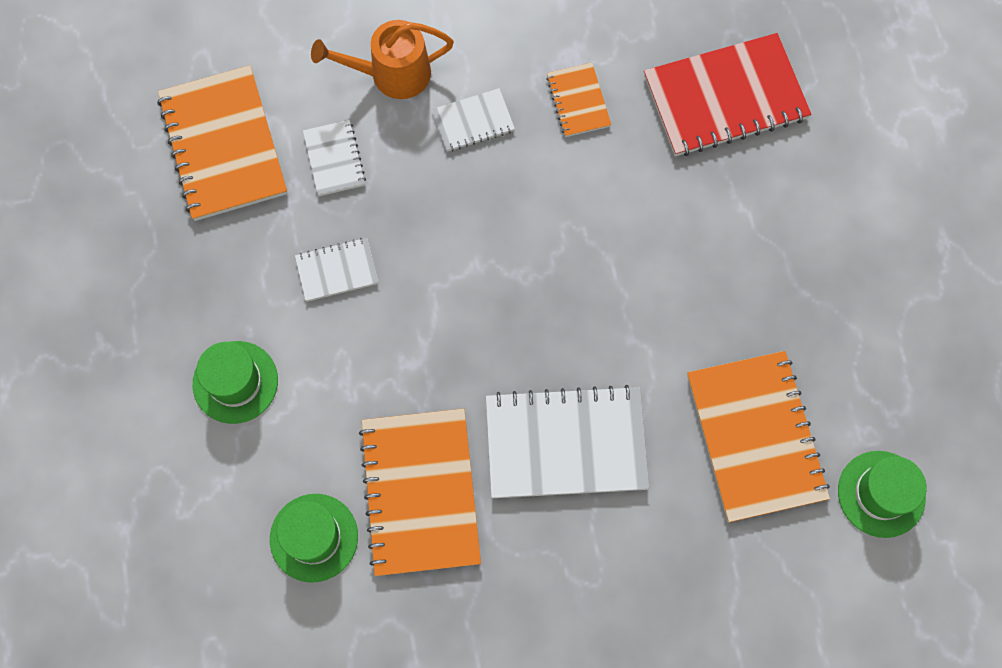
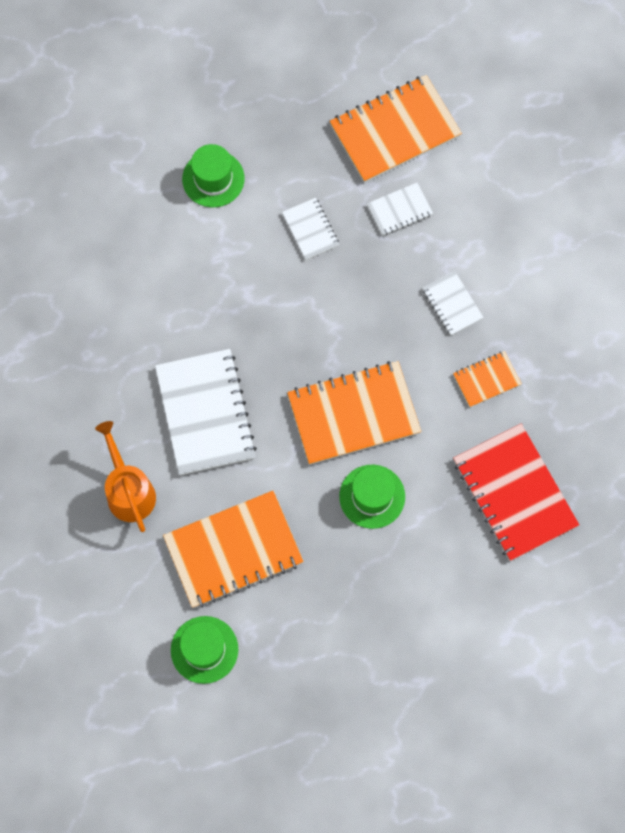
camera: 80 degrees right, 0 degrees up
green hat [270,494,358,582] -> green hat moved to [339,465,405,529]
orange watering can [311,20,454,99] -> orange watering can moved to [95,421,156,532]
orange notebook [359,409,481,576] -> orange notebook moved to [287,361,421,465]

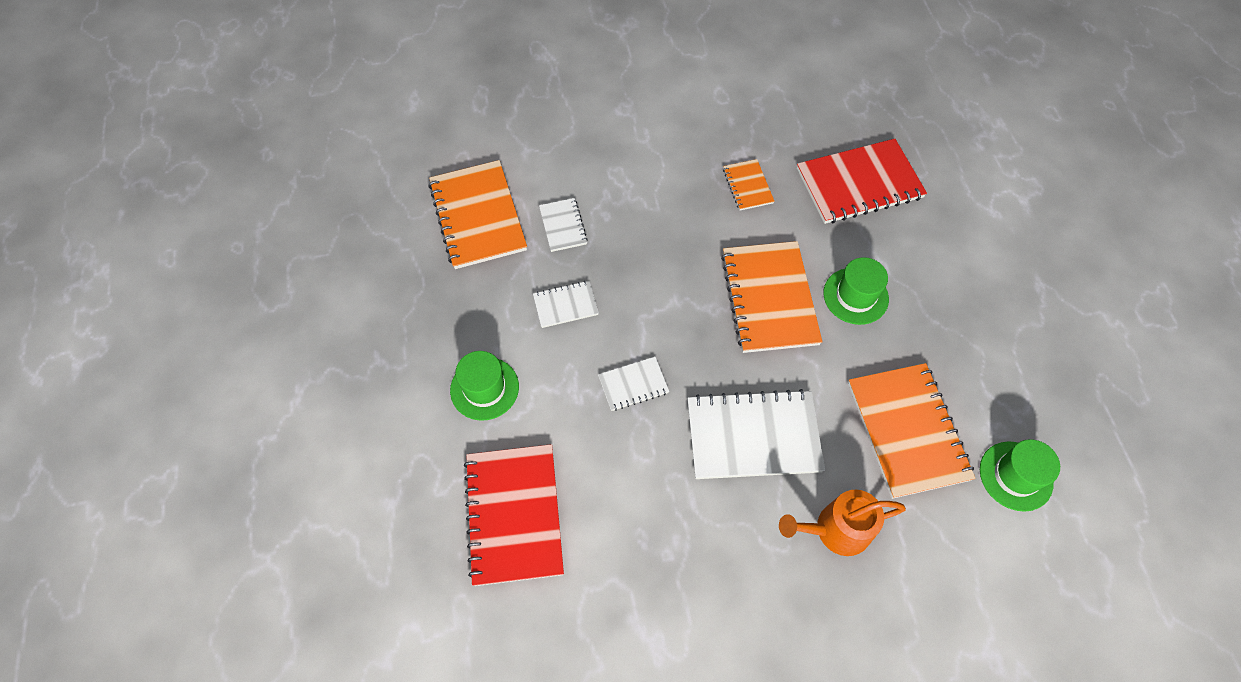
camera: 80 degrees left, 10 degrees down
white notebook [422,271,484,335] -> white notebook moved to [598,357,669,411]
none -> red notebook [464,444,564,586]

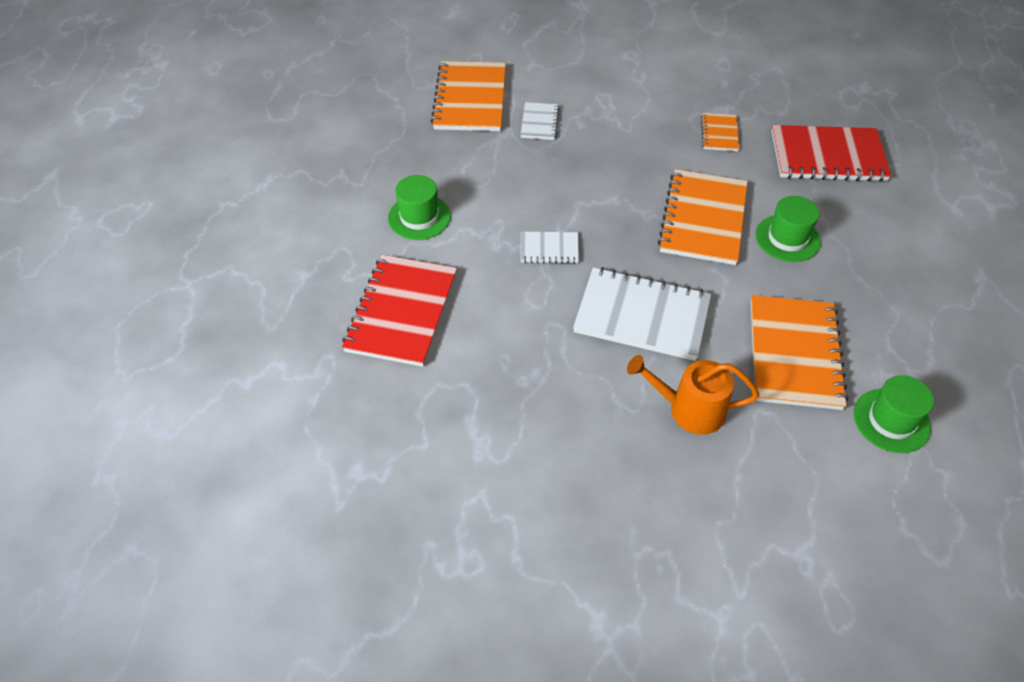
camera: 20 degrees right, 10 degrees down
white notebook [533,281,599,328] -> none

